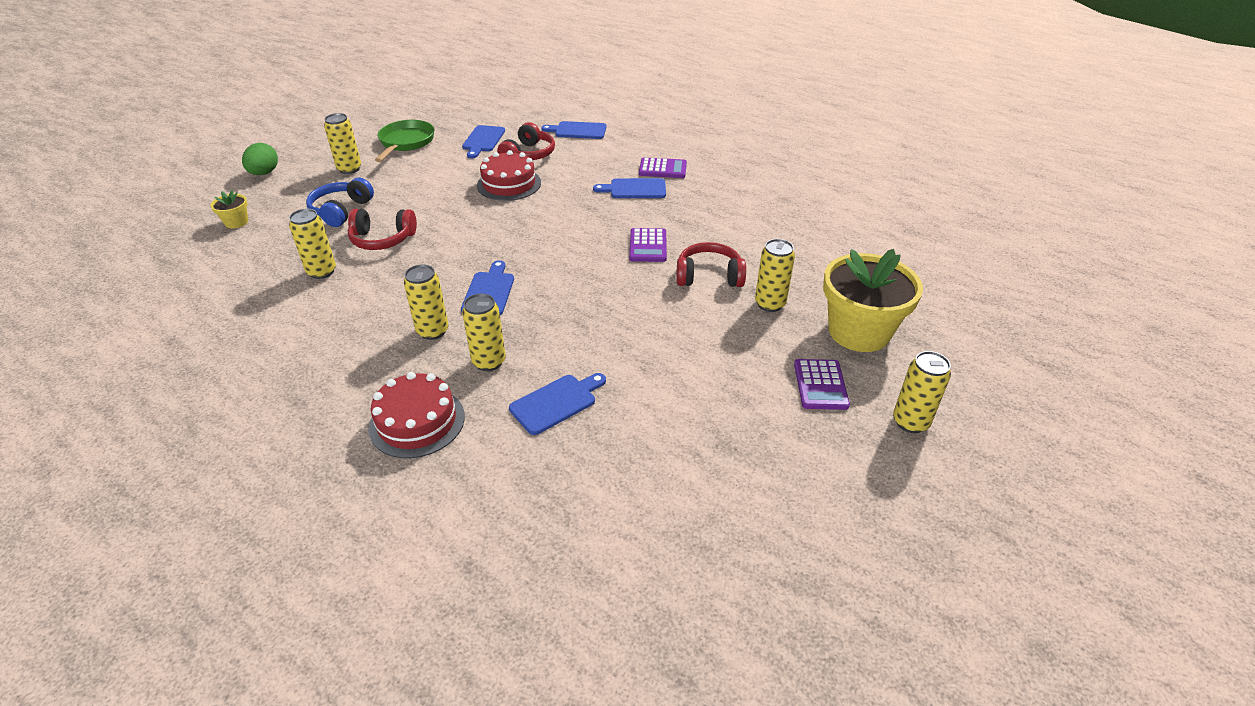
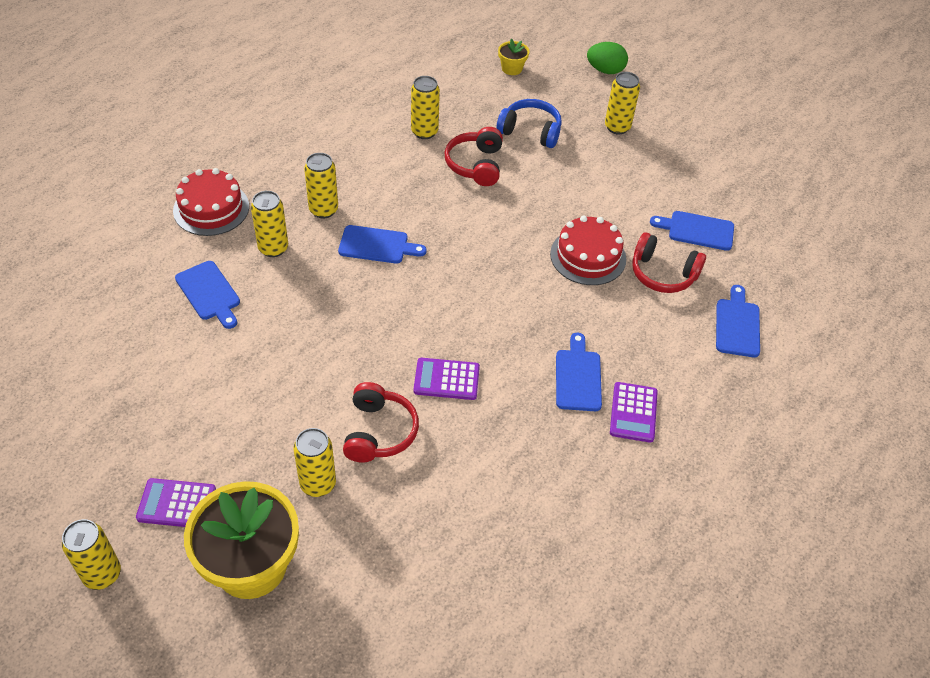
camera: 90 degrees right, 10 degrees up
green pan [375,120,434,162] -> none

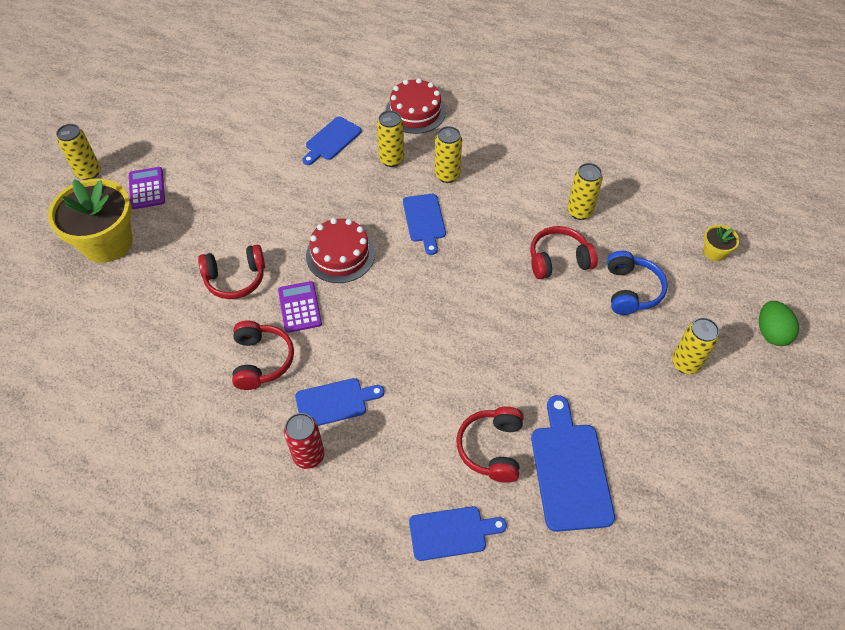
camera: 75 degrees right, 5 degrees up
yellow can [294,428,336,497] -> none
red cake [550,215,626,285] -> red cake moved to [306,218,375,283]
purple calculator [610,382,658,443] -> red can [284,413,324,469]
blue cutting board [650,211,734,251] -> blue cutting board [531,395,615,532], size x1.54
none -> red headphones [232,321,294,390]

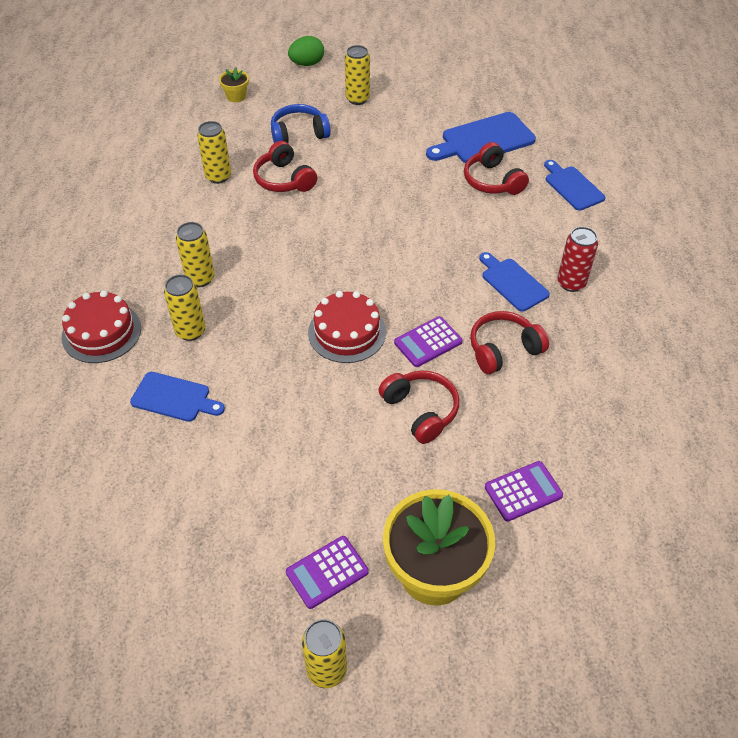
camera: 110 degrees left, 5 degrees down
blue cutting board [403,194,446,255] -> none
red headphones [457,406,523,483] -> red headphones turned 75 degrees clockwise [464,142,529,195]
none -> purple calculator [485,461,563,522]

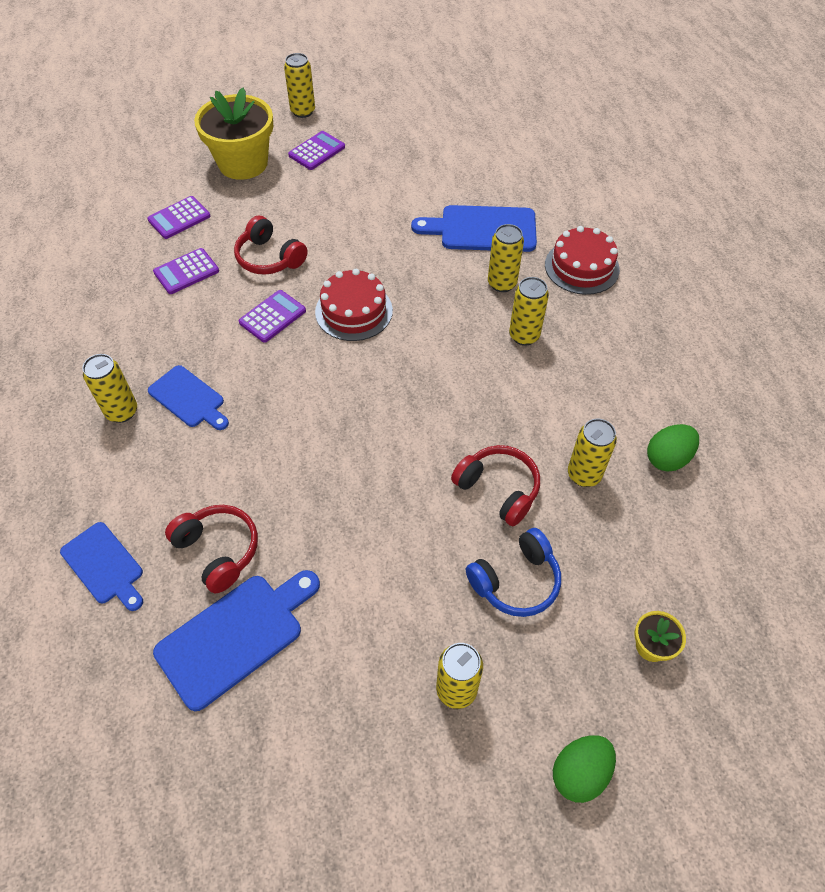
camera: 165 degrees right, 5 degrees up
blue cutting board [130,372,225,422] -> blue cutting board [411,205,537,252], size x1.54
red headphones [470,311,549,374] -> none
red can [558,227,598,292] -> yellow can [82,354,137,423]
none -> purple calculator [153,248,219,294]
none -> green egg [647,424,699,471]

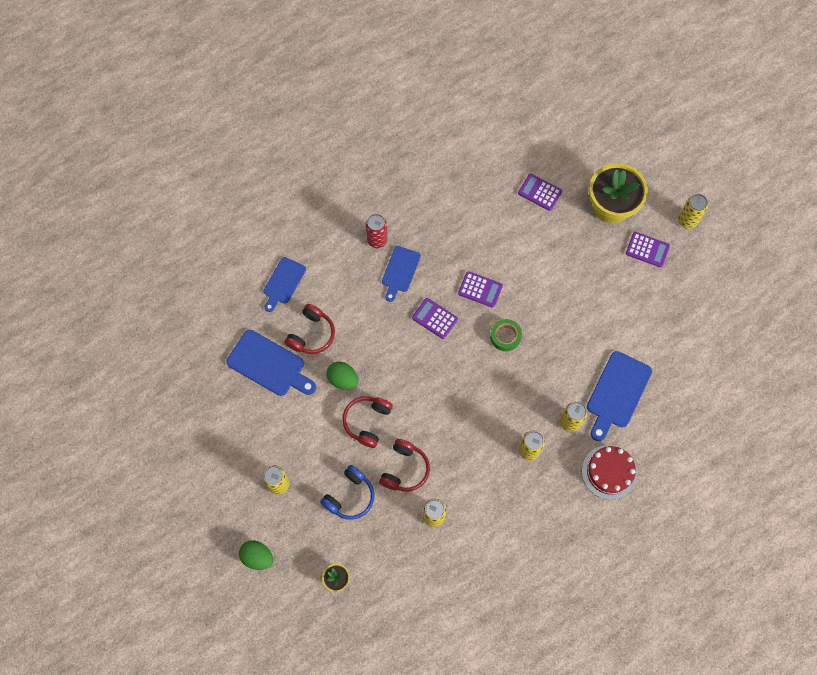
camera: 70 degrees right, 15 degrees up
yellow can [82,354,137,423] -> red can [366,214,388,248]
purple calculator [153,248,219,294] -> purple calculator moved to [412,298,458,339]
red headphones [234,215,308,275] -> red headphones moved to [343,396,393,448]
red cake [315,269,393,341] -> green tape [490,319,522,351]
blue cutting board [411,205,537,252] -> blue cutting board turned 135 degrees counterclockwise [587,351,652,441]
blue headphones [466,528,561,617] -> blue headphones turned 90 degrees counterclockwise [320,465,374,520]
green egg [647,424,699,471] -> green egg moved to [326,362,358,390]

